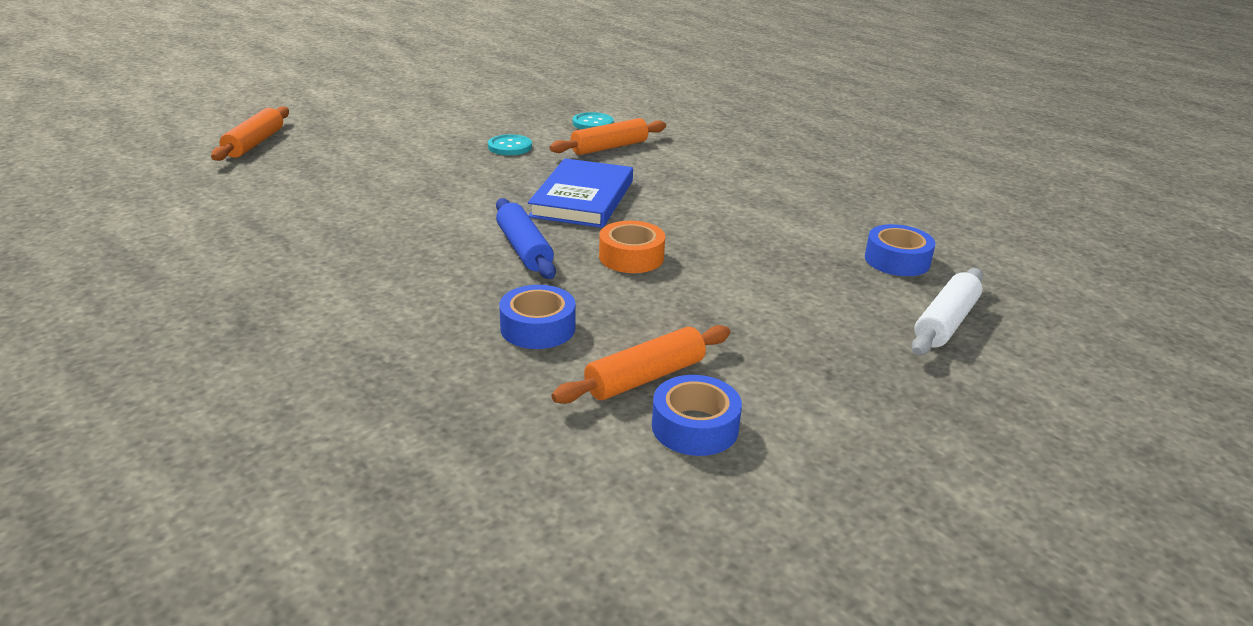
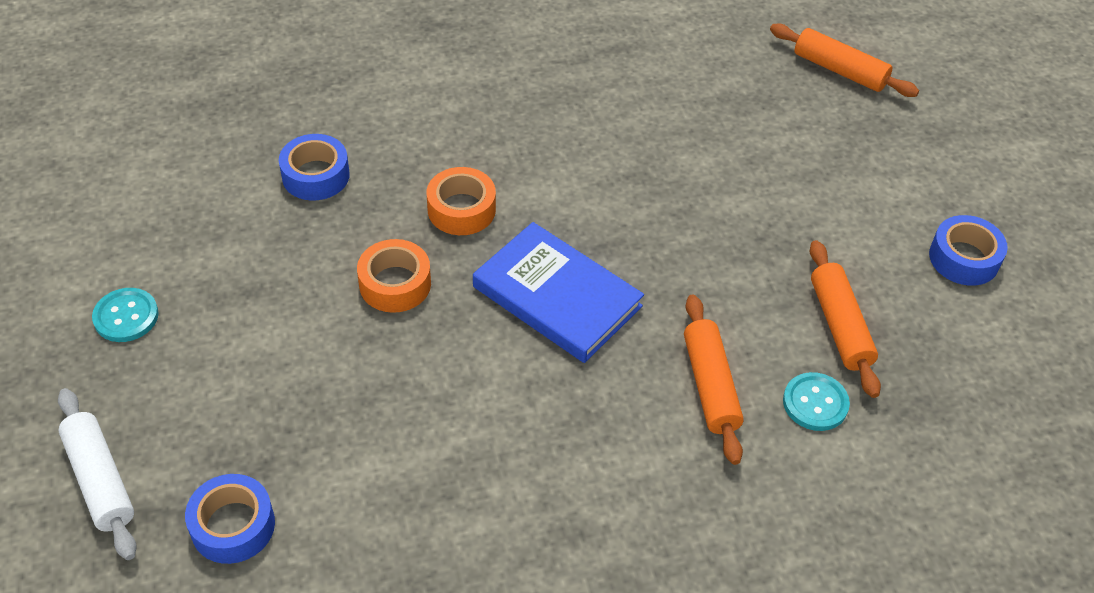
camera: 115 degrees right, 20 degrees up
turquoise button [488,134,532,155] -> turquoise button moved to [92,288,159,342]
blue rolling pin [496,198,556,279] -> orange tape [427,167,496,235]
orange rolling pin [552,325,730,404] -> orange rolling pin moved to [810,240,881,398]
blue tape [652,375,742,456] -> blue tape moved to [929,215,1008,286]

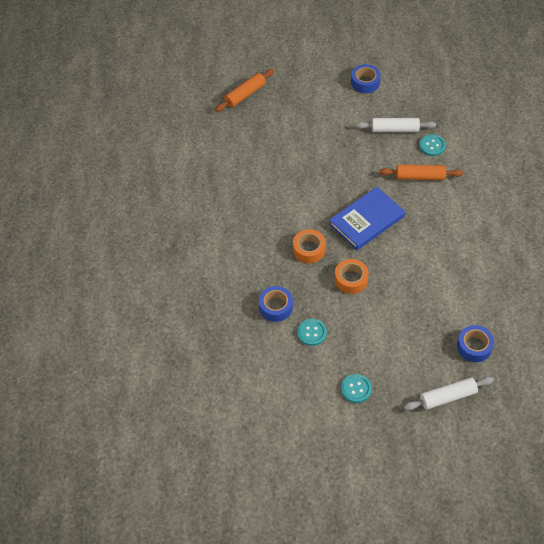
camera: 75 degrees left, 5 degrees up
orange rolling pin [810,240,881,398] -> white rolling pin [356,118,436,132]
none -> turquoise button [297,319,327,346]

